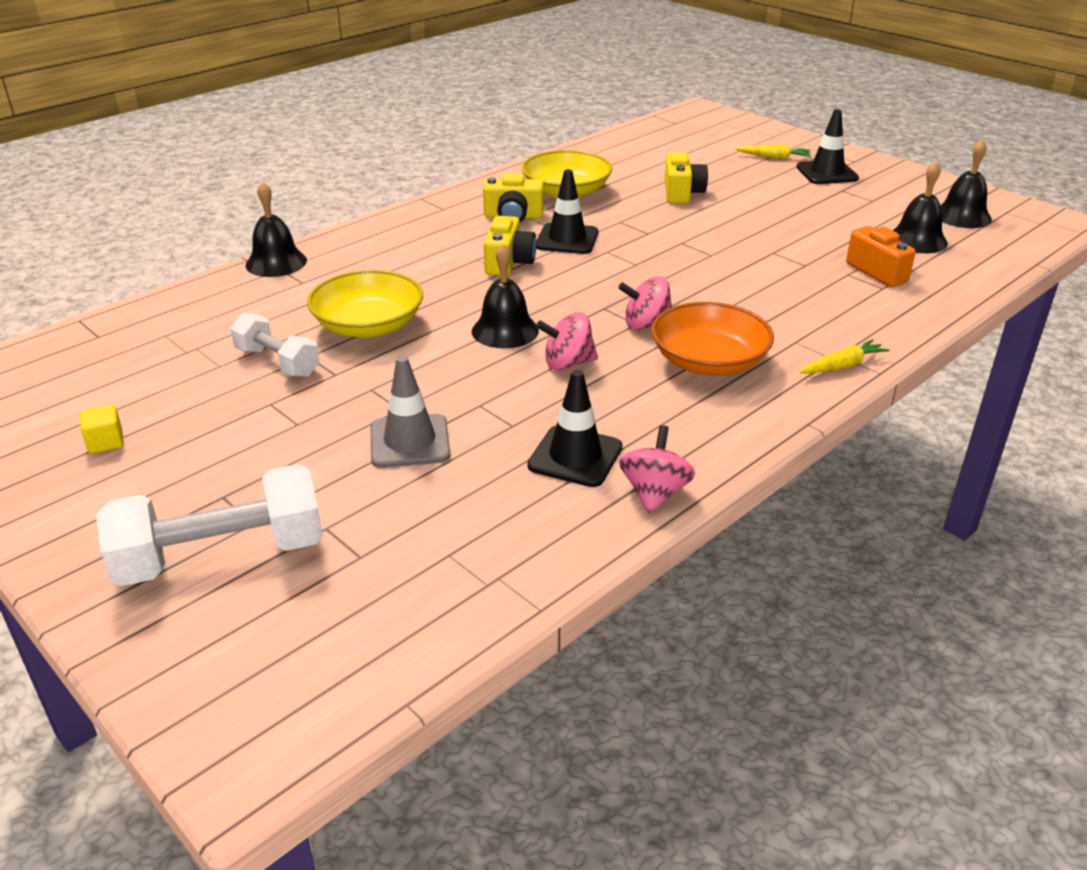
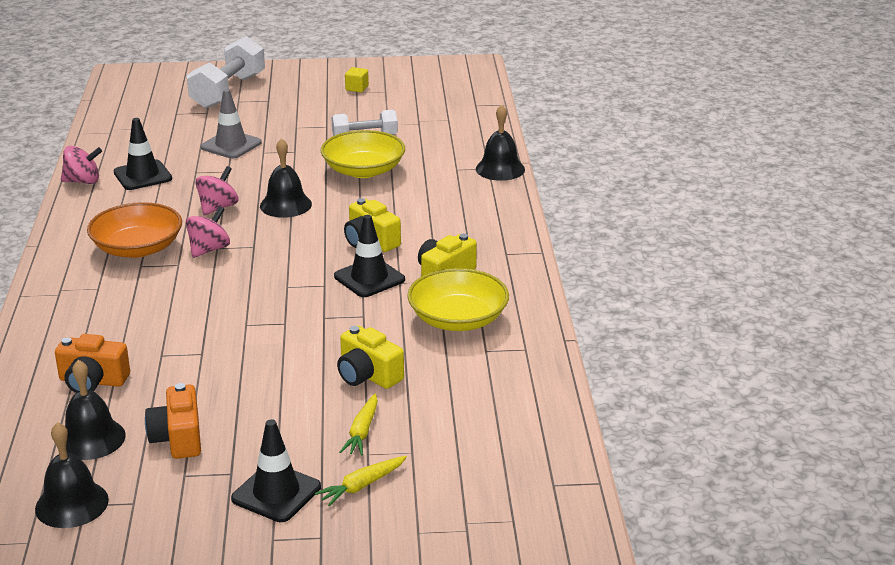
camera: 130 degrees right, 5 degrees down
pink spinning top [619,425,695,514] -> pink spinning top turned 60 degrees counterclockwise [61,146,102,184]
yellow carrot [799,339,890,374] -> yellow carrot moved to [340,394,378,456]
none -> orange camera [145,383,201,459]

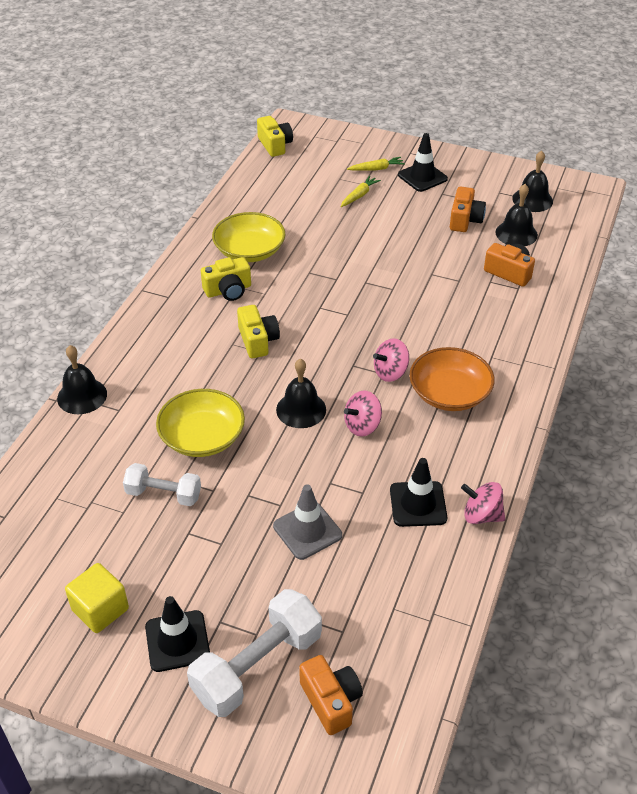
camera: 155 degrees left, 15 degrees up
black traffic cone [334,215,405,297] -> black traffic cone moved to [145,596,210,672]
yellow camera [337,326,404,389] -> yellow camera moved to [257,116,293,157]
yellow cube [345,67,369,92] -> yellow cube [65,563,129,633], size x1.71
none -> orange camera [299,655,363,735]

